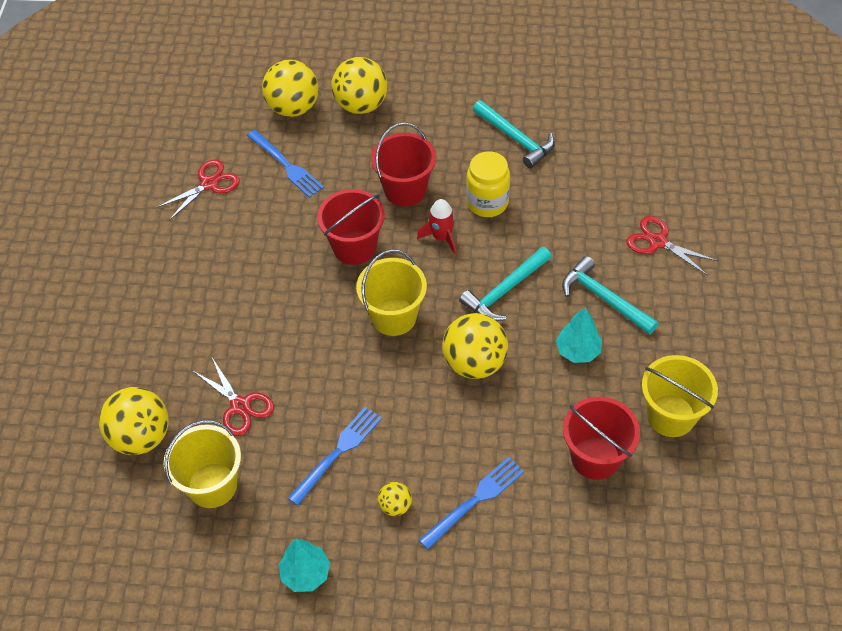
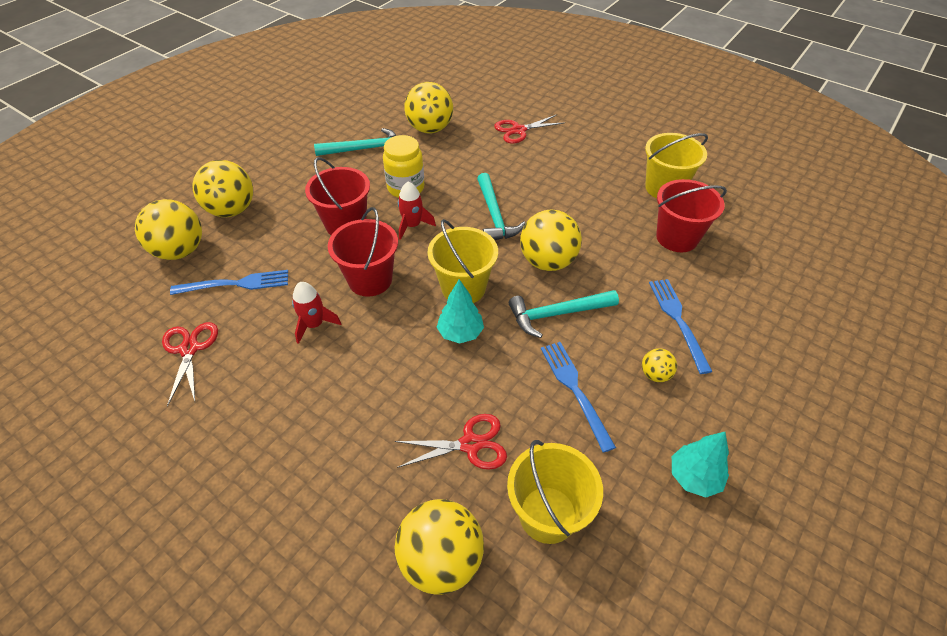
camera: 60 degrees left, 5 degrees down
turquoise tree [556,307,602,363] -> turquoise tree moved to [437,279,484,343]
turquoise hammer [562,256,659,335] -> turquoise hammer moved to [509,290,619,338]
none -> red rocket [292,282,341,344]
none -> yellow ball [404,82,453,133]

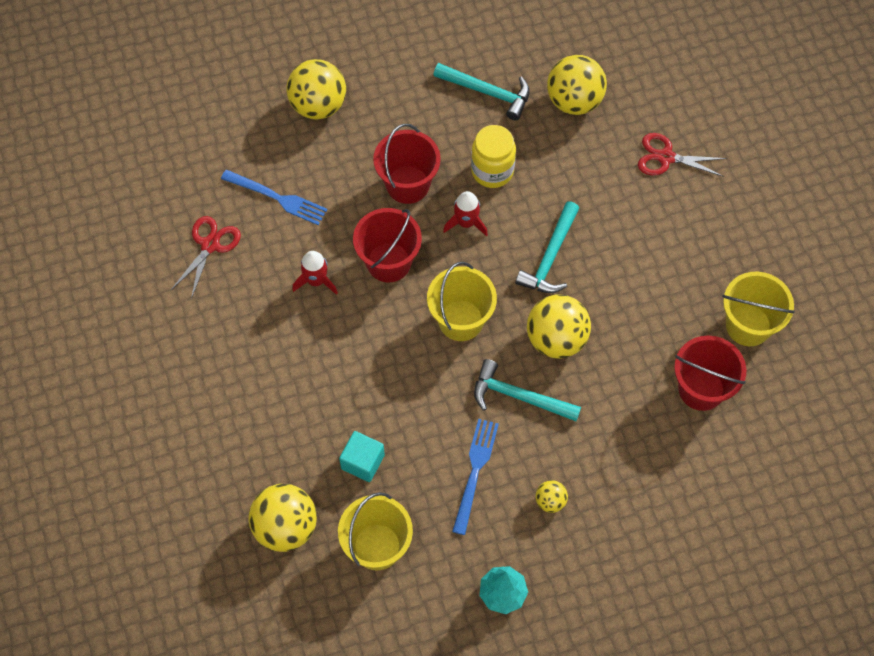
camera: 35 degrees right, 15 degrees up
yellow ball [135,199,202,260] -> none
red scissors [395,414,507,470] -> turquoise cube [339,431,385,482]
turquoise tree [437,279,484,343] -> none
blue fork [649,279,712,374] -> none

